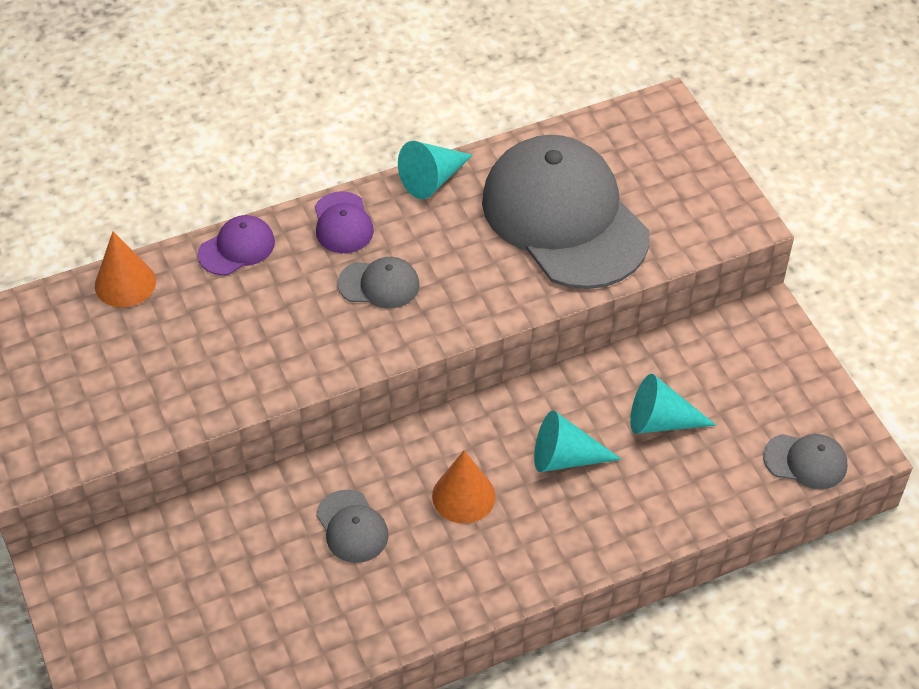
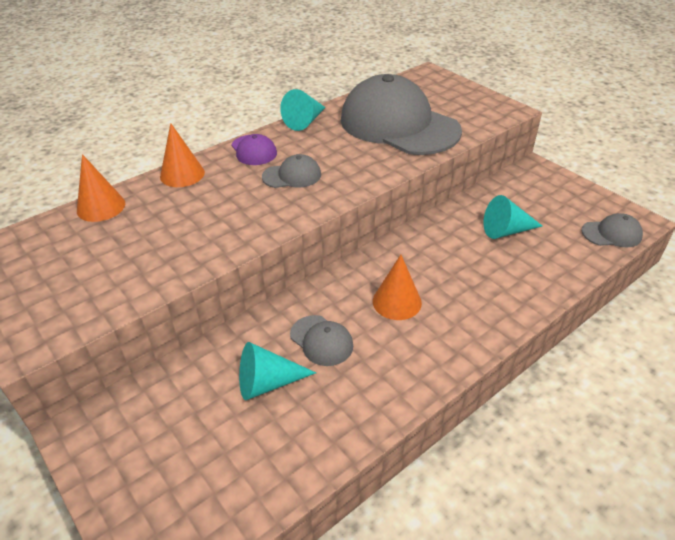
camera: 15 degrees left, 10 degrees down
purple cap [198,215,275,275] -> orange cone [160,123,205,187]
turquoise cone [534,411,622,472] -> turquoise cone moved to [239,342,316,400]

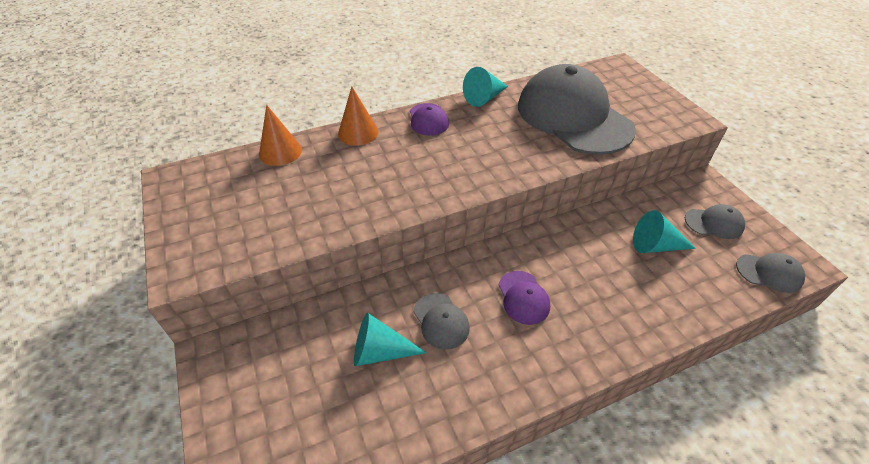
camera: 15 degrees right, 5 degrees up
grey cap [262,154,321,188] -> grey cap moved to [685,204,745,239]
orange cone [373,255,422,320] -> purple cap [498,271,550,325]

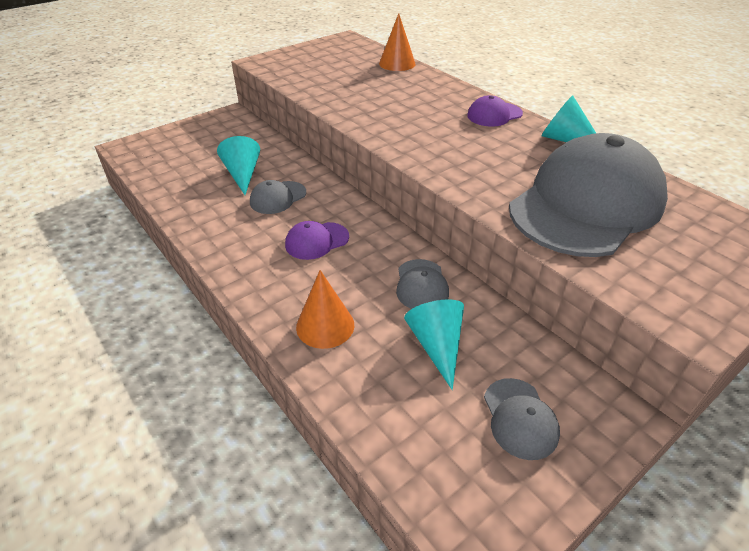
camera: 75 degrees right, 5 degrees down
orange cone [338,86,379,146] -> orange cone moved to [296,270,354,349]
grey cap [736,253,805,293] -> grey cap moved to [396,259,449,309]

